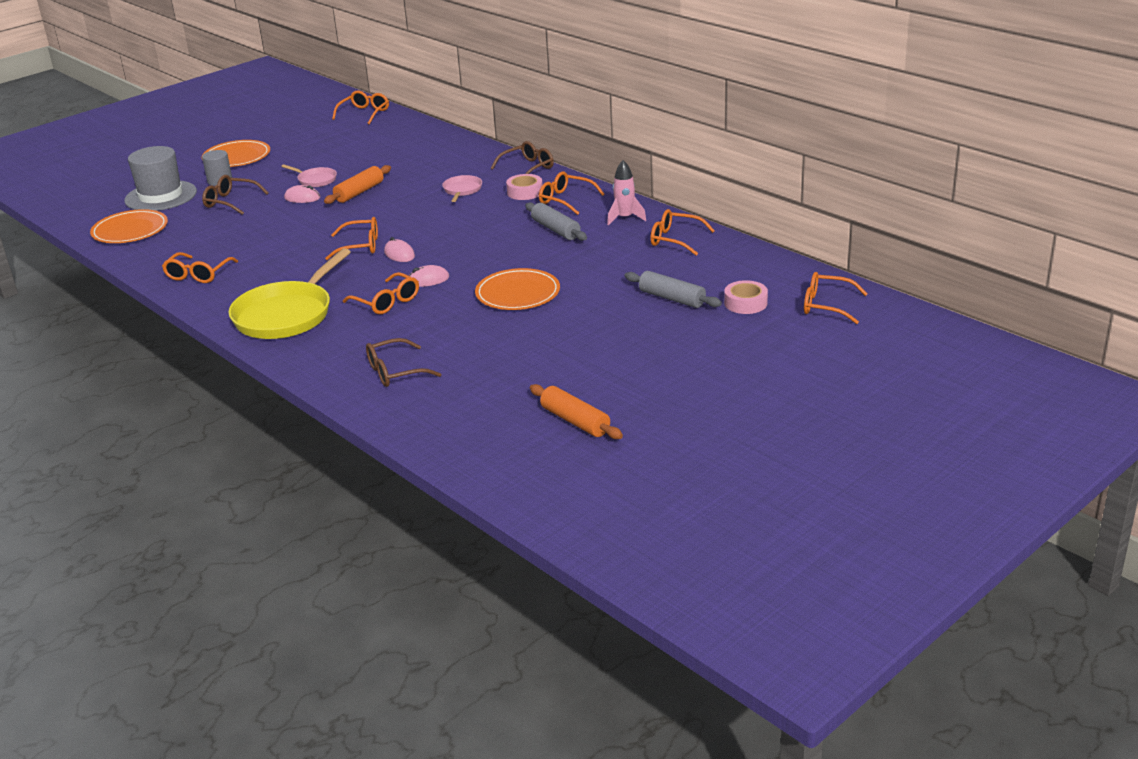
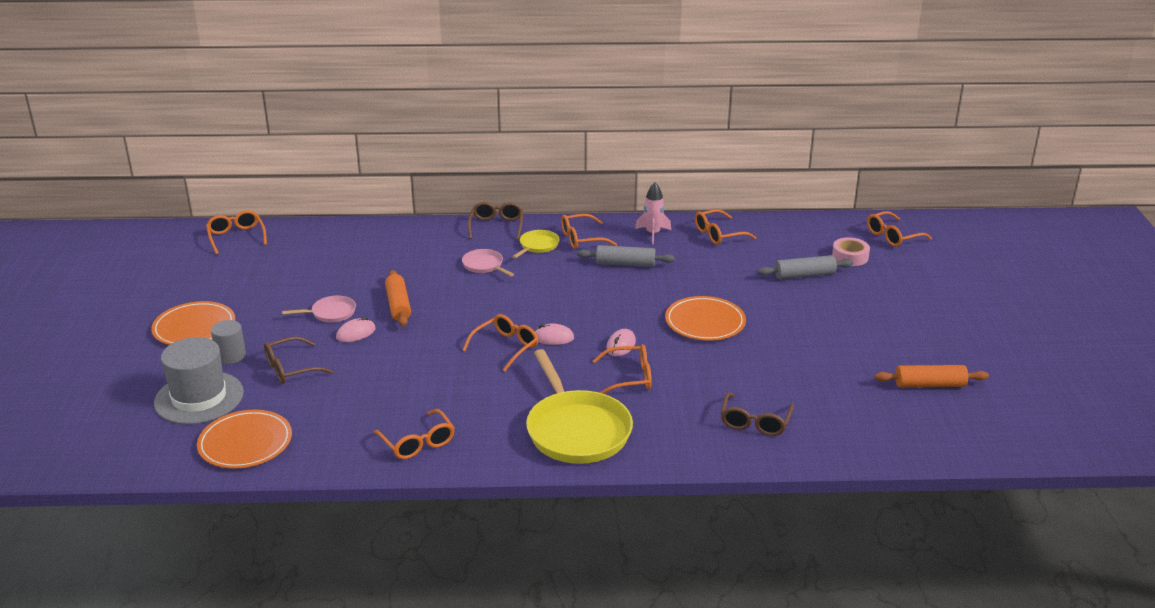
camera: 50 degrees left, 0 degrees up
pink tape [506,174,543,200] -> yellow pan [512,230,560,259]

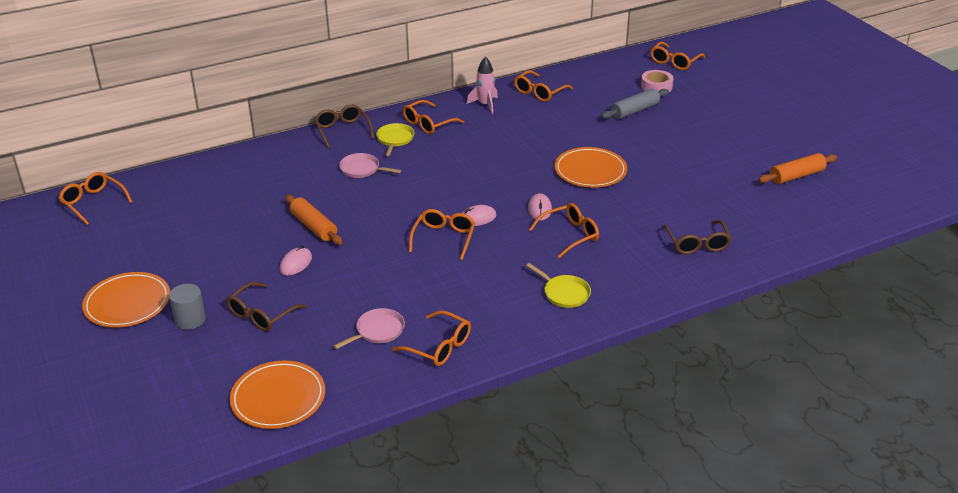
camera: 25 degrees left, 5 degrees up
grey hat [154,337,244,424] -> none
pink pan [282,296,356,323] -> pink pan moved to [333,308,405,349]
yellow pan [526,349,633,464] -> yellow pan [526,263,591,308], size x0.48
grey rolling pin [577,245,675,267] -> none

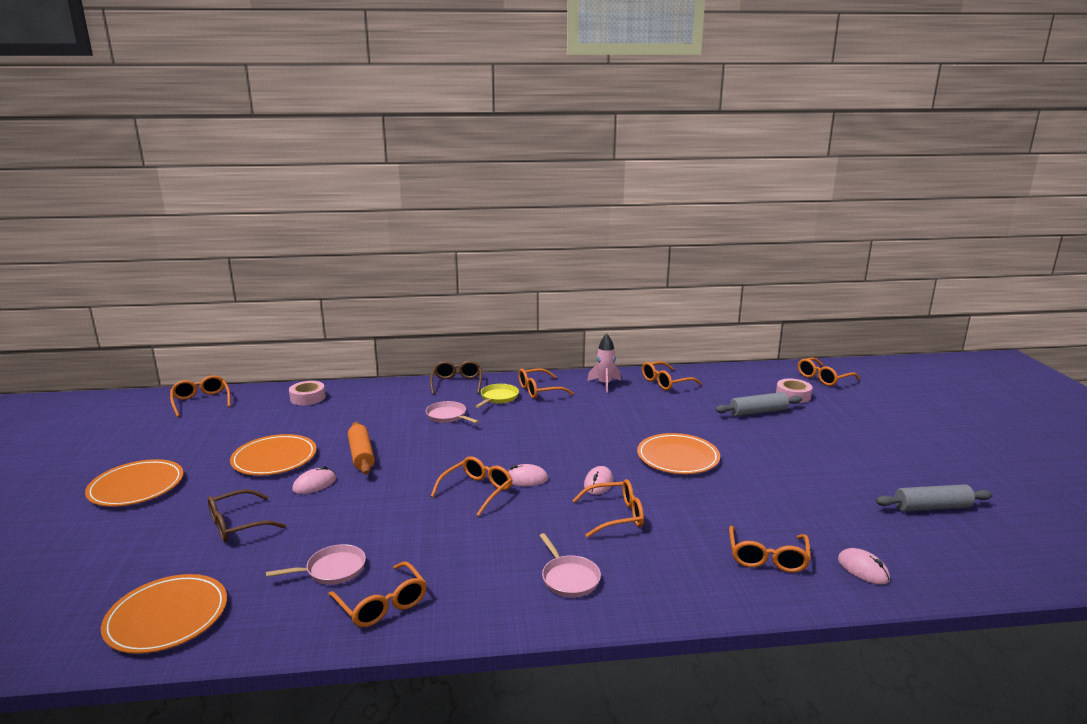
camera: 20 degrees right, 15 degrees down
grey cylinder [169,284,206,330] -> none
yellow pan [526,263,591,308] -> pink pan [539,533,601,597]
brown glasses [662,220,732,254] -> orange glasses [729,526,811,573]
orange rolling pin [758,153,837,184] -> grey rolling pin [876,484,993,512]
none -> orange plate [230,434,317,475]
none -> pink tape [289,381,326,405]
none -> pink mouse [838,548,890,585]

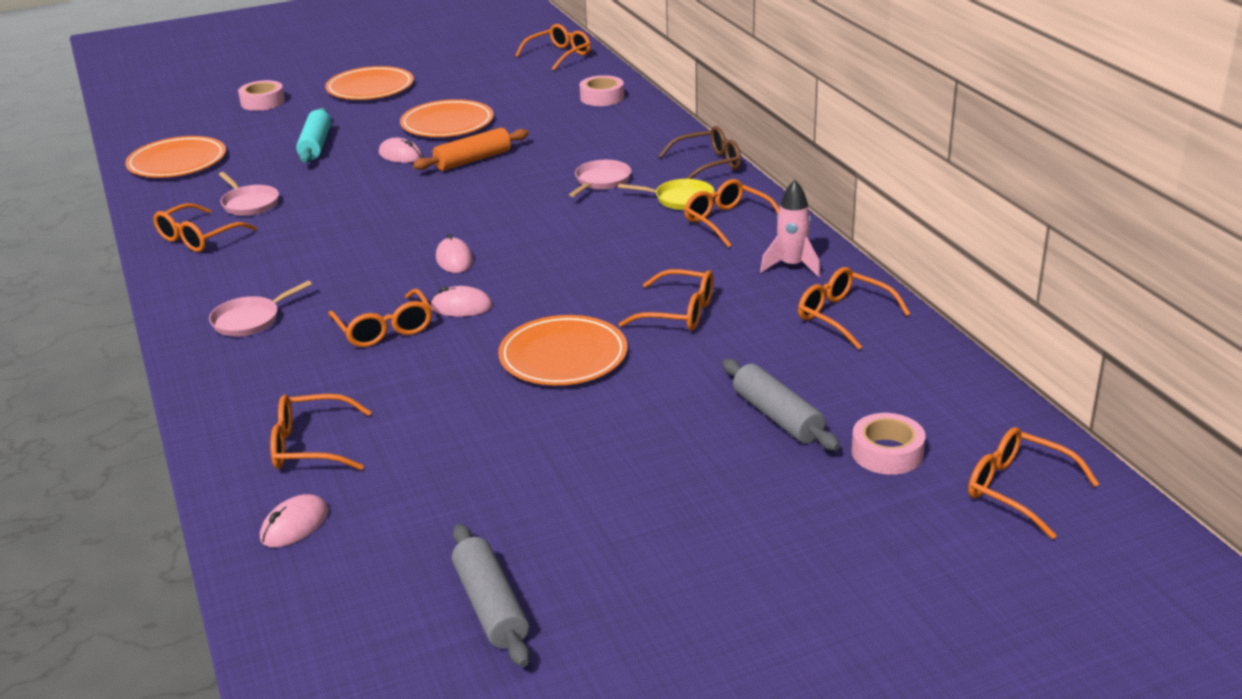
camera: 75 degrees right, 10 degrees up
brown glasses [208,489,286,542] -> turquoise rolling pin [296,108,331,163]
orange glasses [431,456,512,516] -> orange glasses moved to [619,269,714,331]
none -> pink tape [238,80,285,111]

